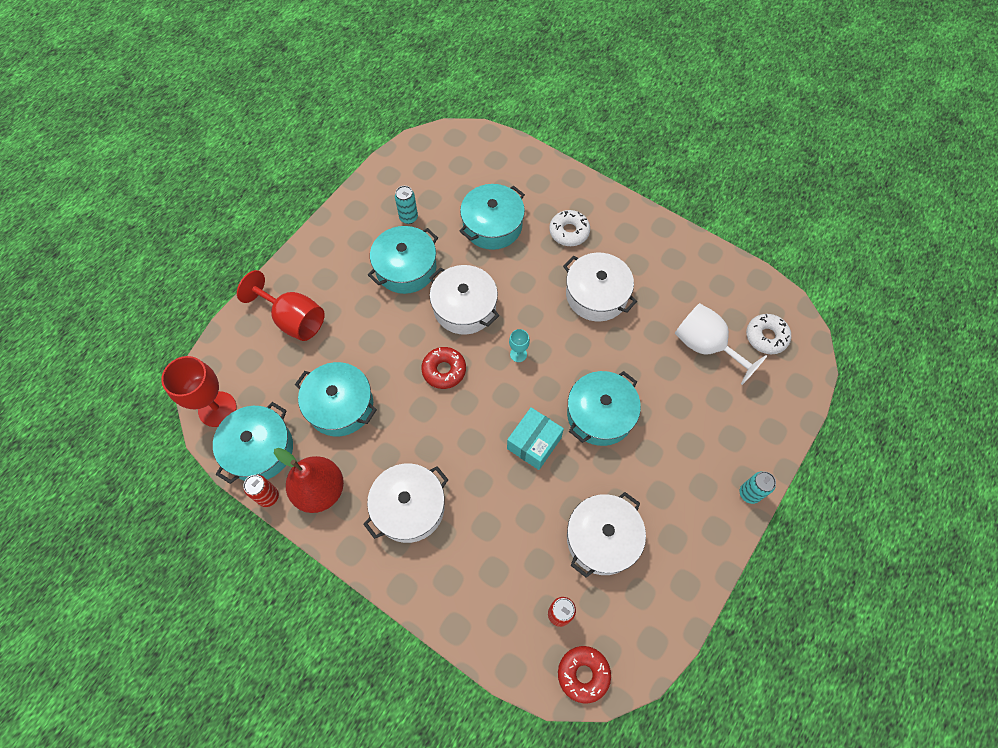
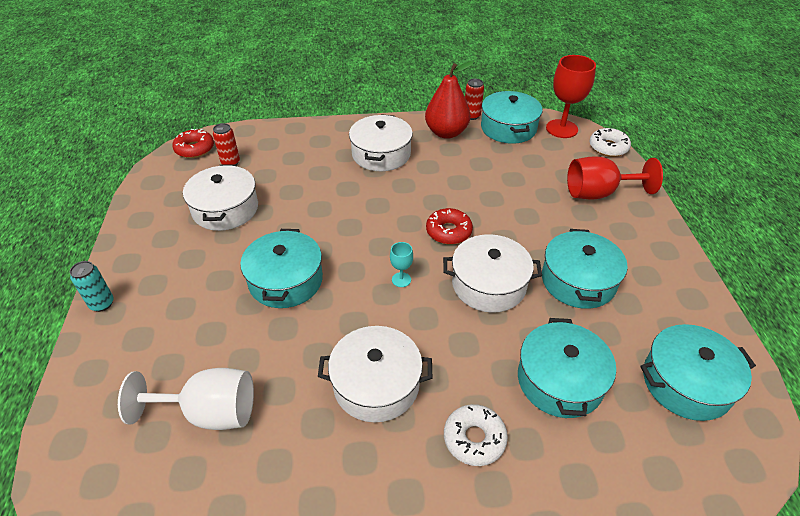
camera: 140 degrees right, 20 degrees down
turquoise pot [295,362,377,436] -> turquoise pot moved to [640,324,756,421]
turquoise can [395,186,418,224] -> none
turquoise box [507,407,564,470] -> none
white donut [746,314,791,354] -> white donut moved to [589,128,631,157]

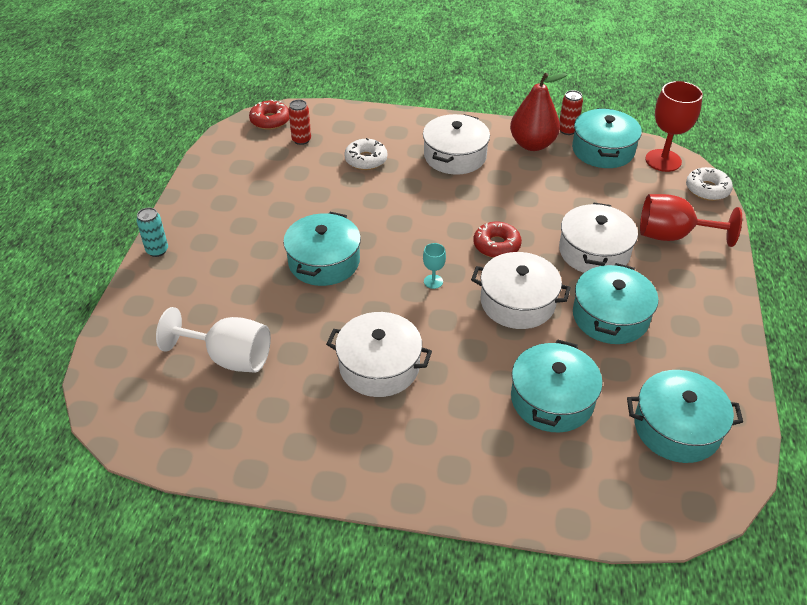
camera: 15 degrees right, 0 degrees up
white pot [183,164,258,231] -> white pot moved to [559,202,638,273]
white donut [444,404,508,466] -> white donut moved to [344,138,387,170]

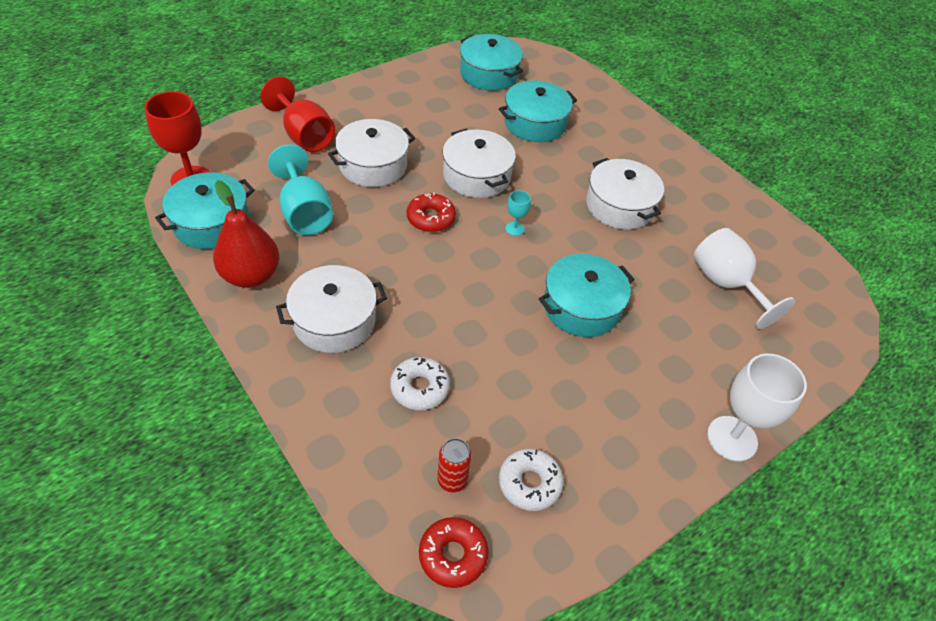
camera: 140 degrees left, 5 degrees up
turquoise can [136,208,168,257] -> white goblet [707,354,807,461]
red can [559,90,583,135] -> none
turquoise pot [573,263,658,344] -> none
white donut [686,167,733,201] -> white donut moved to [499,449,564,511]
none -> turquoise goblet [268,144,333,235]

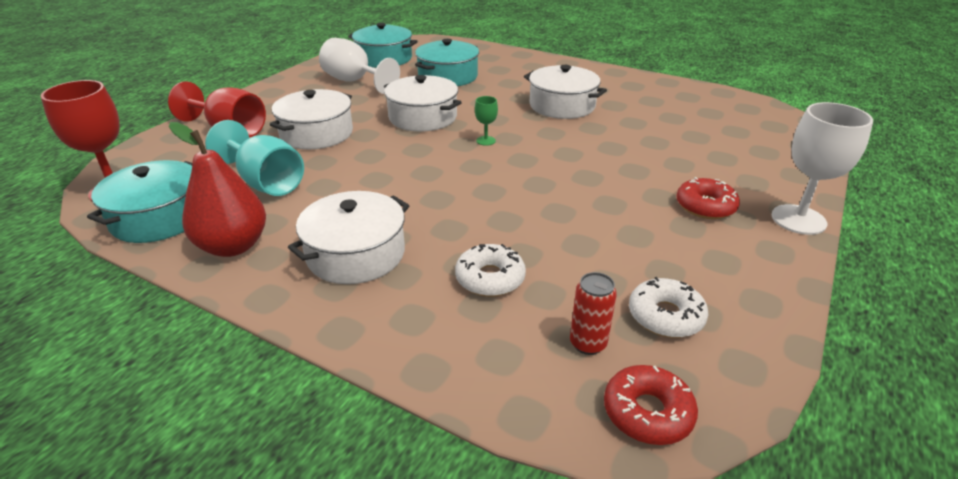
camera: 20 degrees left, 15 degrees down
red donut [407,192,456,232] -> red donut moved to [676,177,740,219]
turquoise goblet [505,190,531,236] -> green goblet [475,96,498,146]
turquoise pot [539,254,634,337] -> none
white goblet [693,228,795,329] -> white goblet moved to [319,38,400,94]

